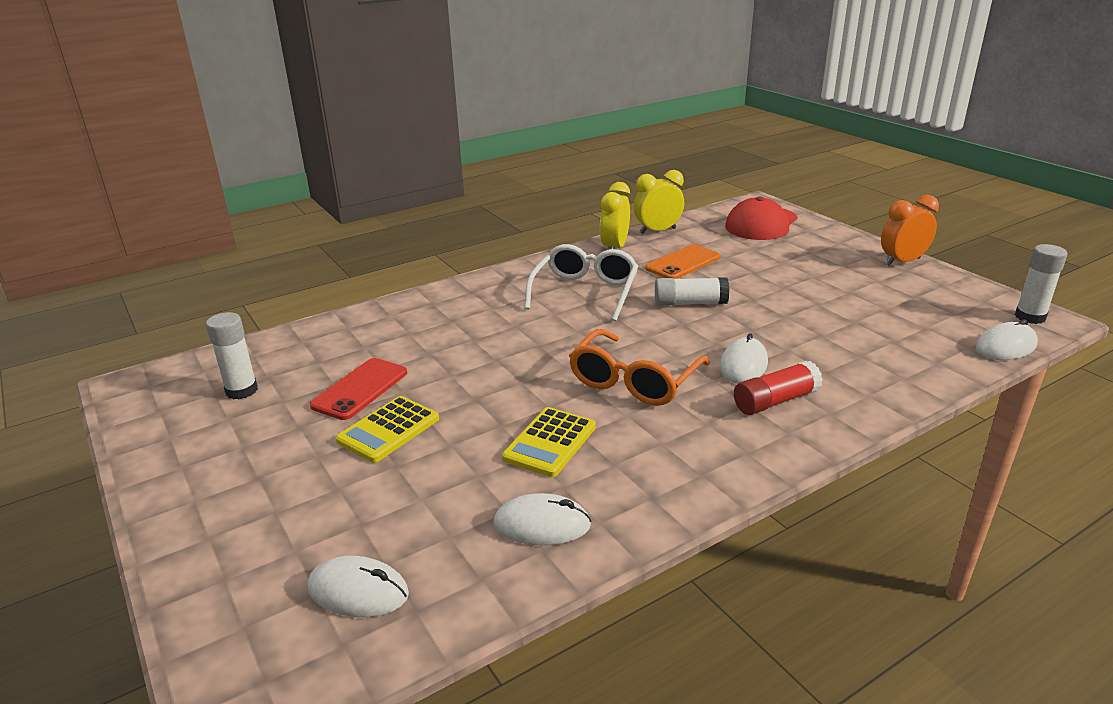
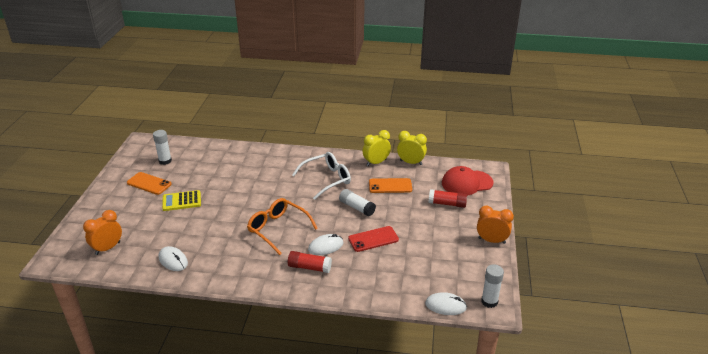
camera: 40 degrees right, 5 degrees up
white mouse [307,556,409,617] -> orange clock [83,210,122,255]
red phone [310,358,407,420] -> red phone moved to [348,226,399,252]
yellow calculator [502,407,596,477] -> none
orange glasses [569,329,710,406] -> orange glasses turned 60 degrees clockwise [247,198,318,255]
none -> orange phone [127,172,172,195]
none -> red glue stick [429,189,467,208]

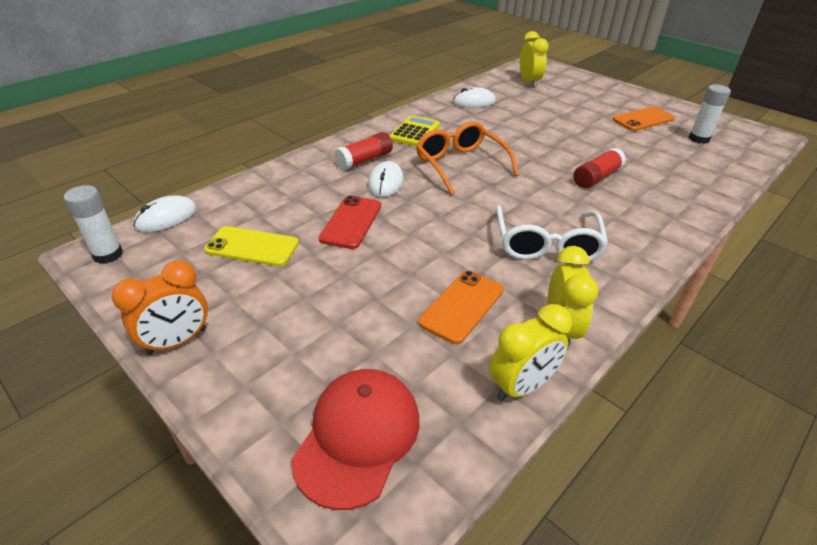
camera: 125 degrees right, 5 degrees up
orange clock [83,210,122,255] -> yellow clock [520,31,549,87]
yellow calculator [162,190,201,211] -> yellow calculator moved to [389,115,440,146]
orange glasses [247,198,318,255] -> orange glasses turned 105 degrees counterclockwise [416,121,519,195]
white glue stick [339,189,376,217] -> none
red glue stick [429,189,467,208] -> red glue stick moved to [573,148,626,188]
none -> yellow phone [204,226,299,267]

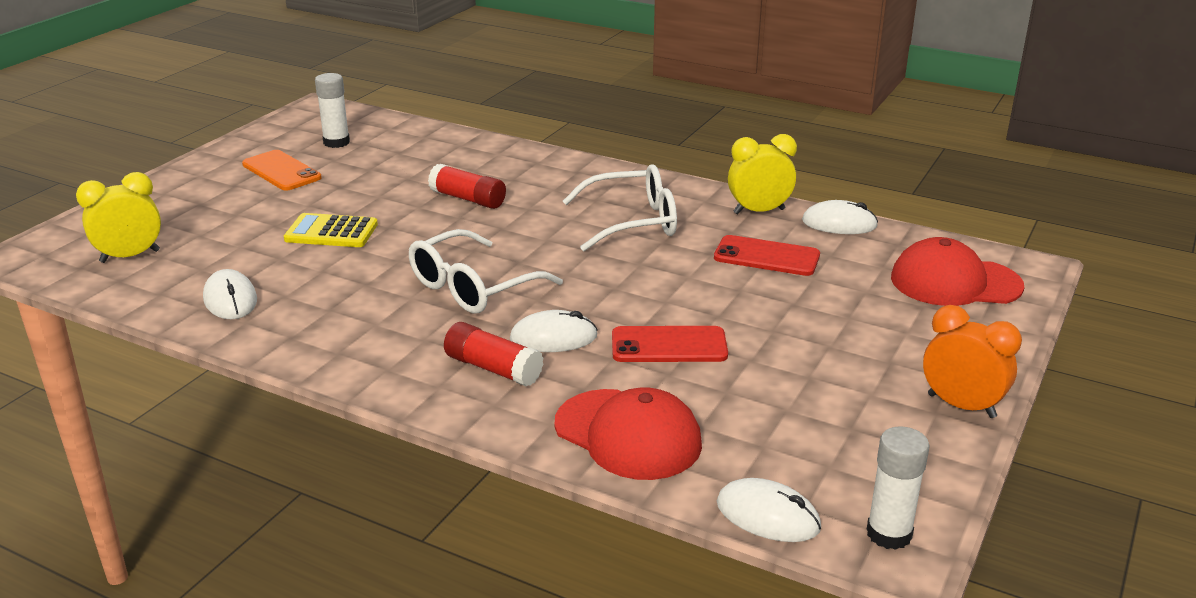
camera: 105 degrees left, 10 degrees down
yellow phone [204,226,299,267] -> none
yellow calculator [389,115,440,146] -> yellow calculator moved to [284,213,378,247]
orange glasses [416,121,519,195] -> white glasses [409,229,563,313]
orange phone [418,271,504,344] -> red phone [714,235,820,276]
yellow clock [489,304,572,401] -> white mouse [802,200,878,234]
none -> red cap [554,387,702,480]

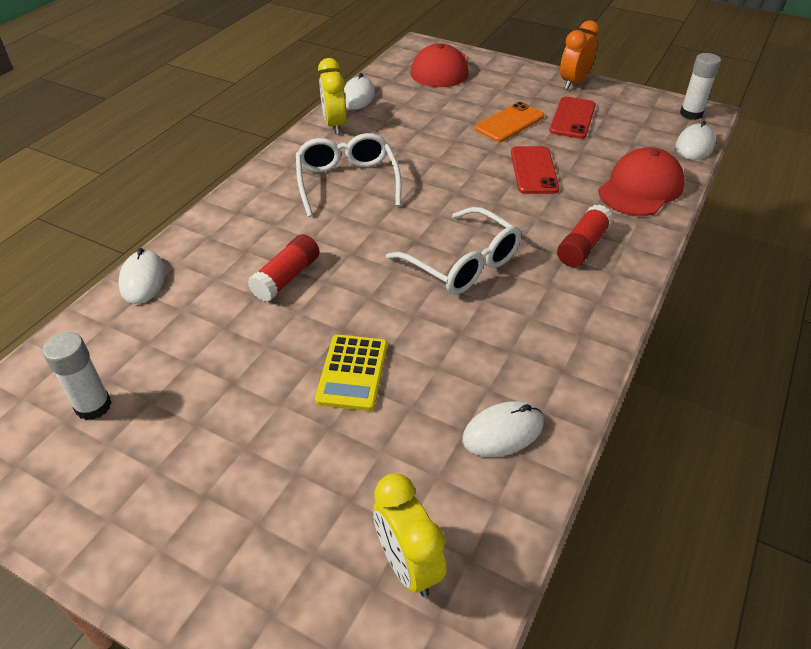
camera: 90 degrees left, 15 degrees up
orange phone [242,150,322,190] -> orange phone moved to [474,102,544,142]
white mouse [510,310,598,352] -> white mouse moved to [118,248,166,304]
red phone [714,235,820,276] -> red phone moved to [550,97,596,139]

